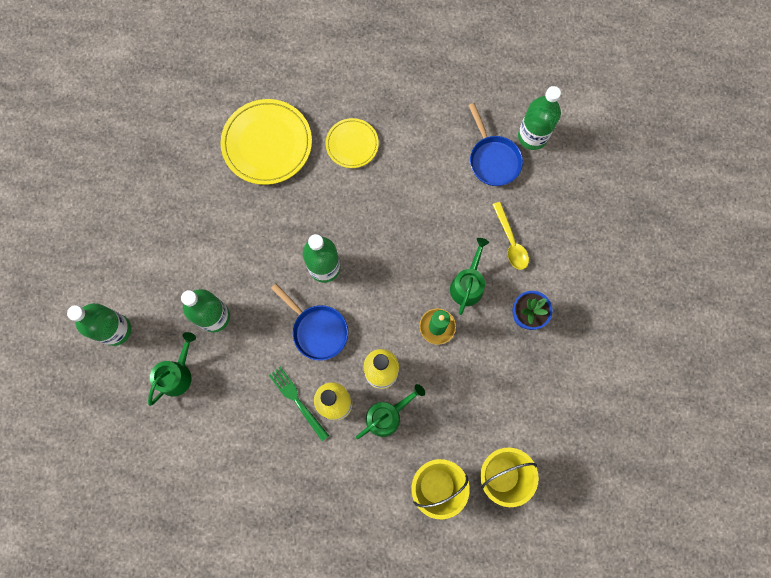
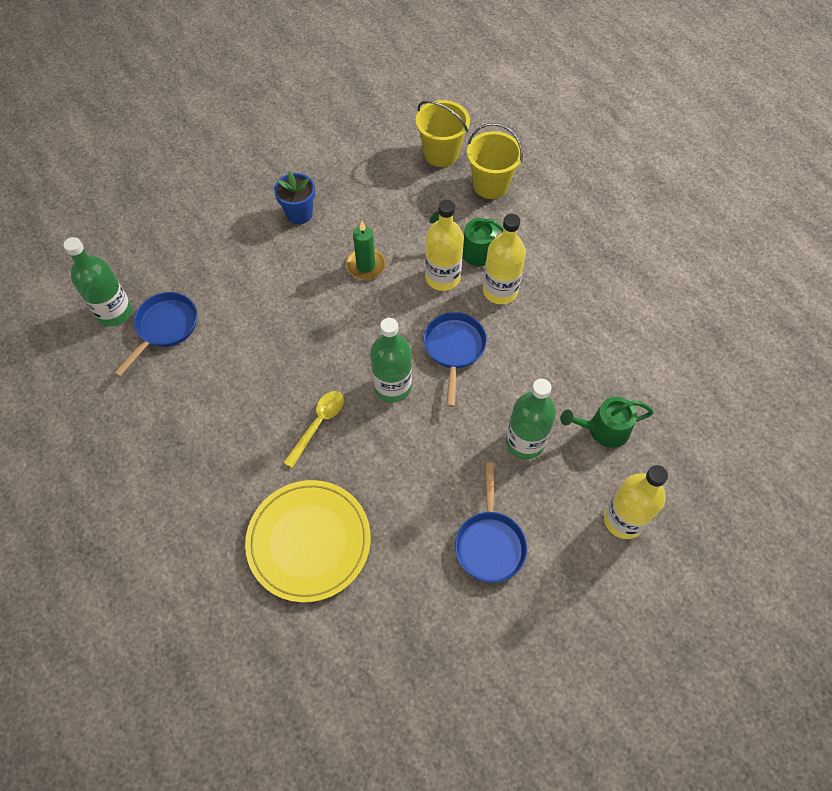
camera: 130 degrees left, 15 degrees down
green bottle [67,303,131,346] -> yellow bottle [604,465,668,539]
green fork [269,367,329,441] -> none
yellow plate [326,118,379,168] -> none
green watering can [450,238,489,315] -> none
yellow spoon [492,202,529,270] -> yellow spoon moved to [283,391,344,468]
none -> blue pan [455,463,527,583]

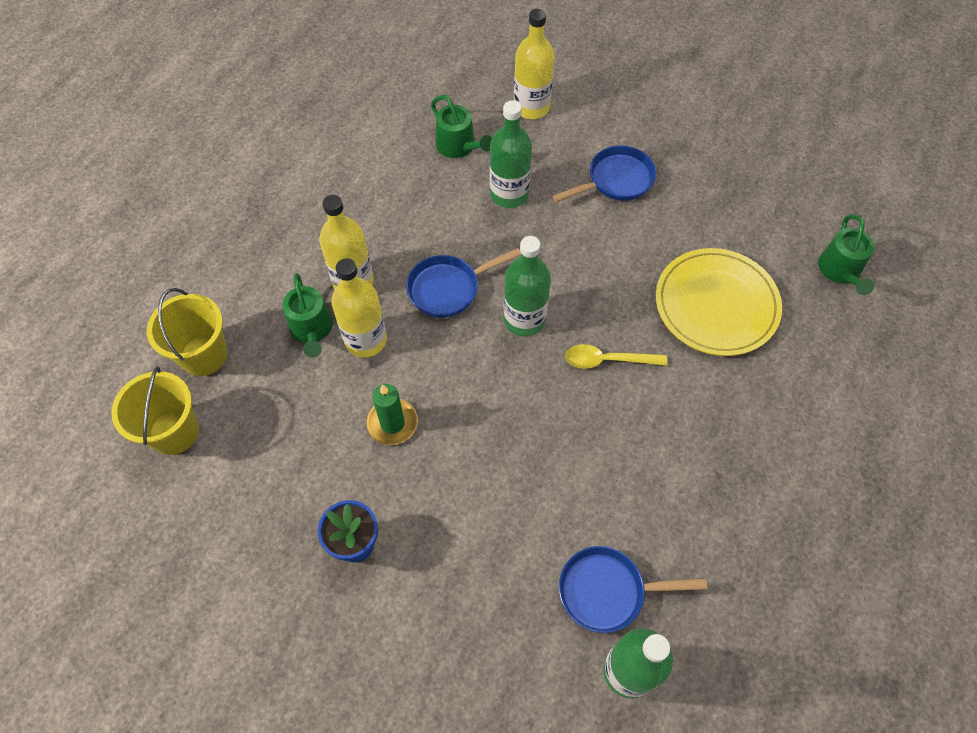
camera: 120 degrees left, 0 degrees up
none -> green watering can [818,215,875,295]

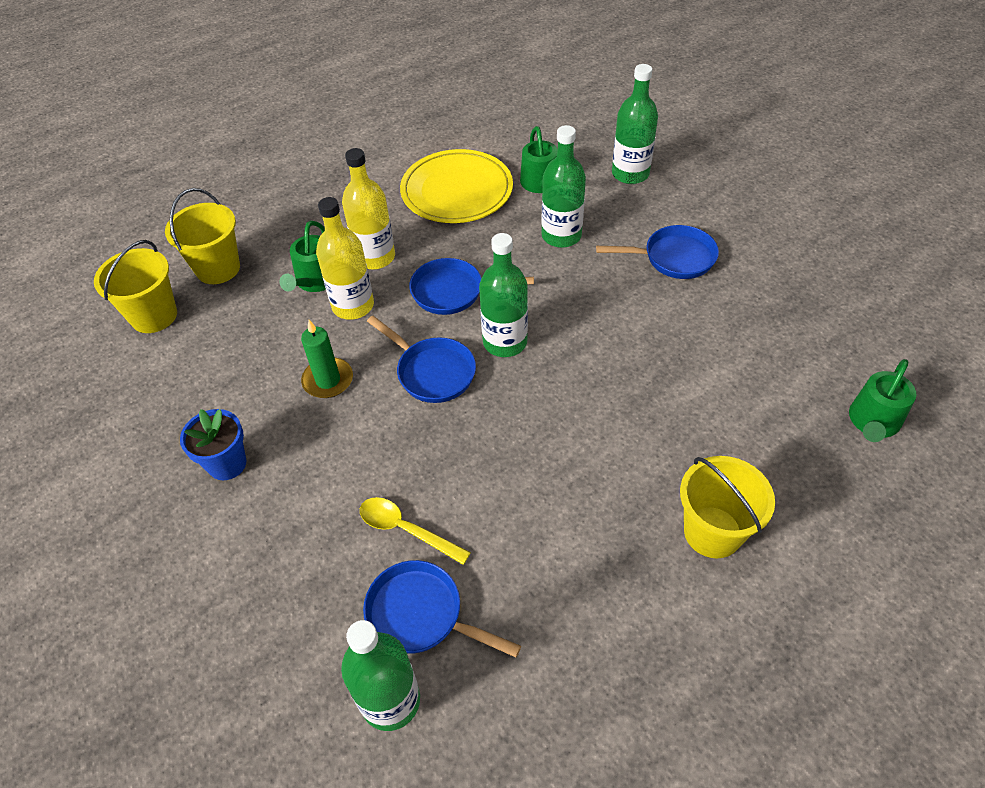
camera: 30 degrees right, 10 degrees down
yellow bottle [514,9,555,119] -> green bottle [612,64,658,184]
yellow spoon [565,344,667,369] -> yellow spoon moved to [360,497,471,565]
yellow plate [656,248,782,356] -> yellow plate moved to [400,149,513,223]
none -> blue pan [367,316,476,403]
none -> yellow bucket [680,456,775,558]

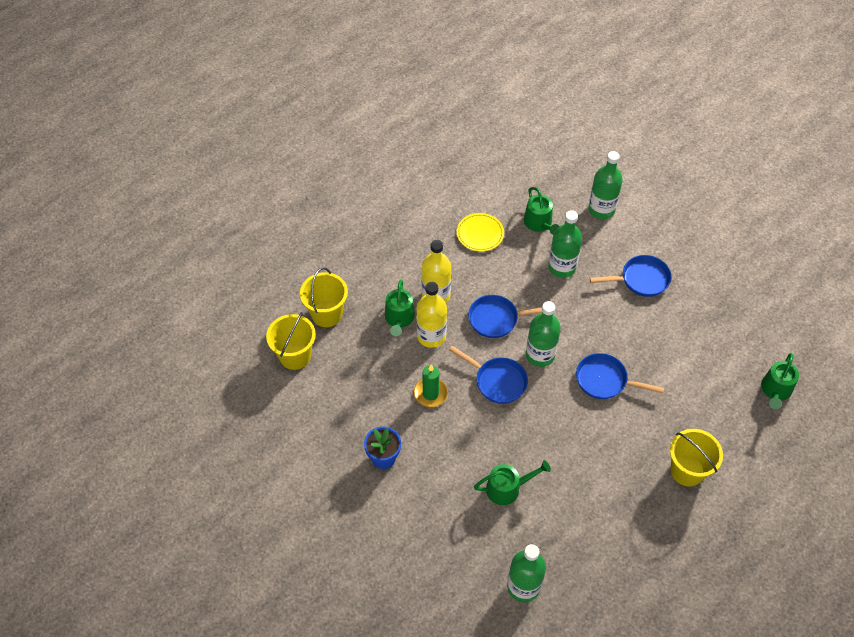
camera: 10 degrees left, 5 degrees up
yellow spoon [360,497,471,565] -> green watering can [474,460,551,505]
blue pan [363,560,521,657] -> blue pan moved to [576,353,664,399]
yellow plate [400,149,513,223] -> yellow plate [457,213,504,252], size x0.58

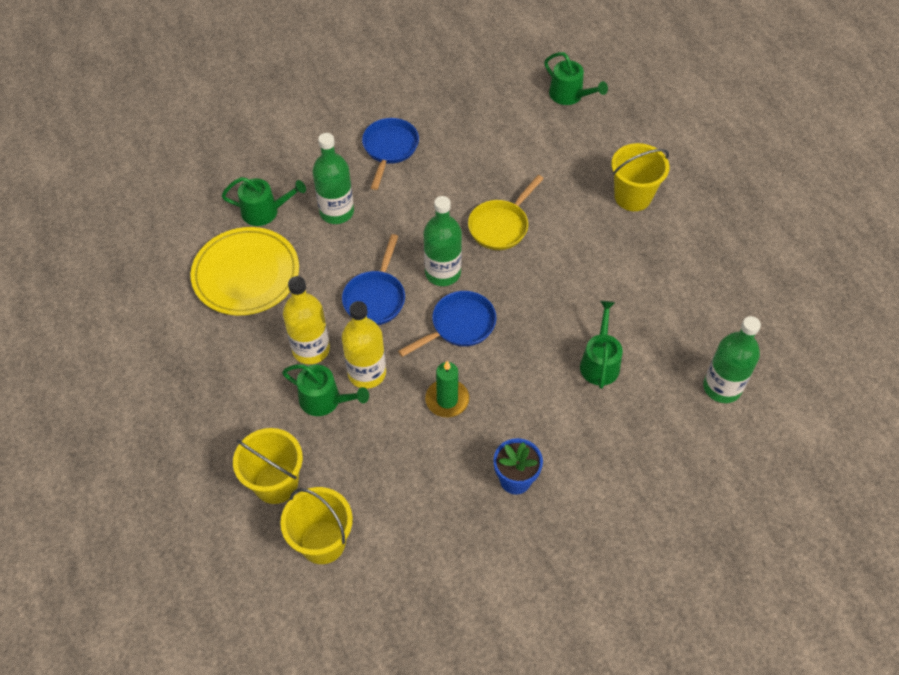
camera: 70 degrees left, 0 degrees up
yellow plate [457,213,504,252] -> yellow plate [190,227,299,315], size x1.71
blue pan [576,353,664,399] -> yellow pan [468,175,544,250]
green bottle [588,151,623,219] -> none

